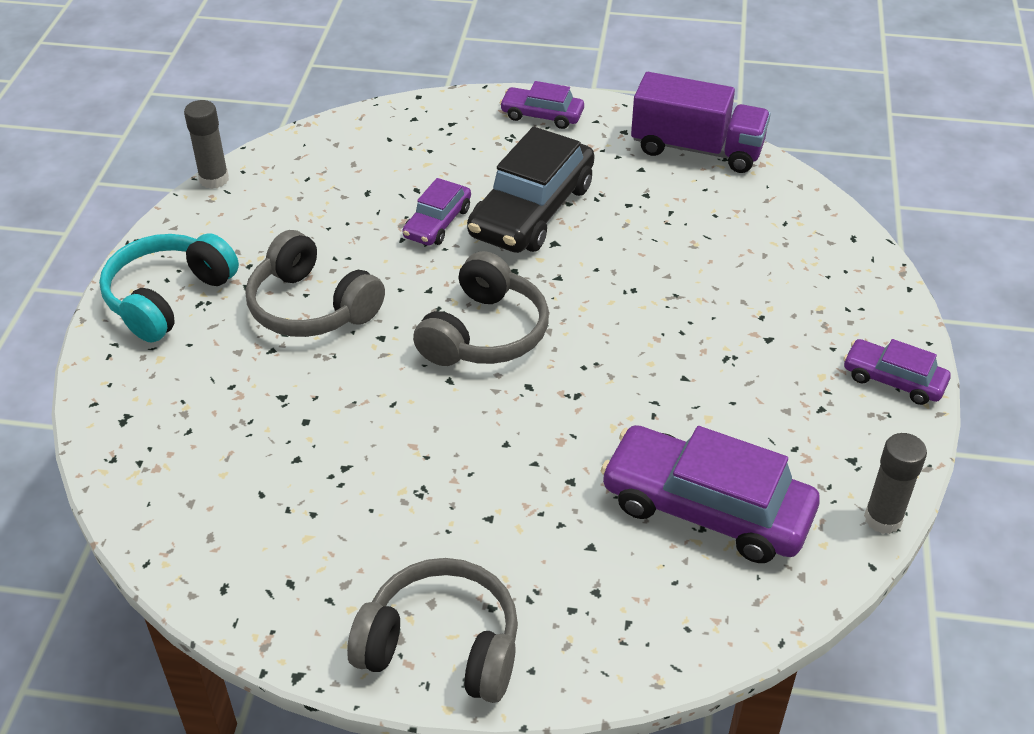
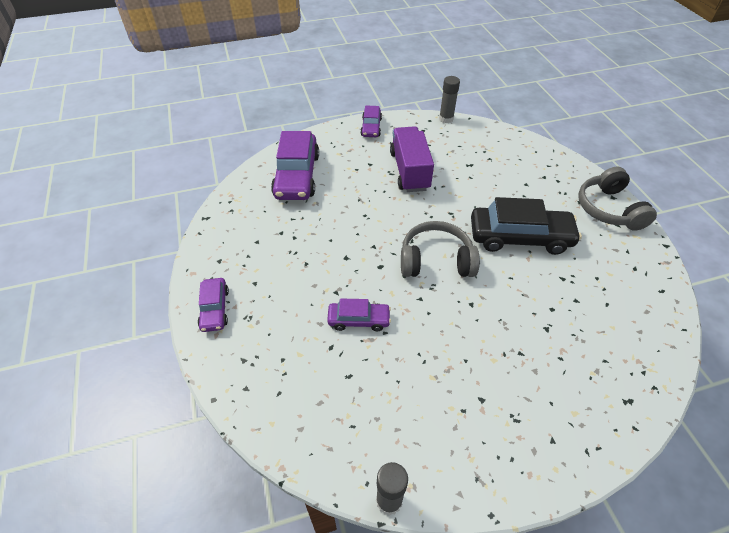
camera: 115 degrees left, 5 degrees up
turquoise headphones [99,233,239,343] -> none
grey headphones [246,230,385,337] -> none
black car [467,127,595,253] -> black car moved to [471,197,582,255]
purple car [601,425,820,563] -> purple car moved to [271,131,319,200]
purple truck [631,72,771,173] -> purple truck moved to [390,126,434,192]

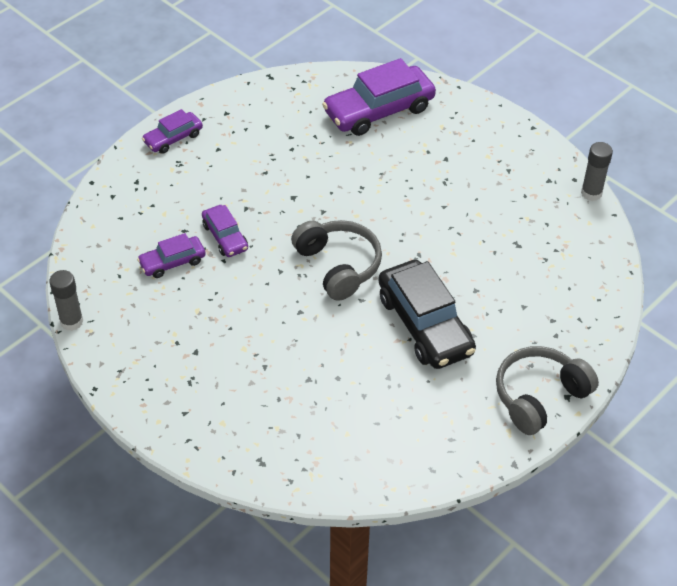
camera: 60 degrees right, 0 degrees up
purple car [360,105,382,137] -> purple car moved to [137,233,206,278]
purple truck [390,126,434,192] -> none

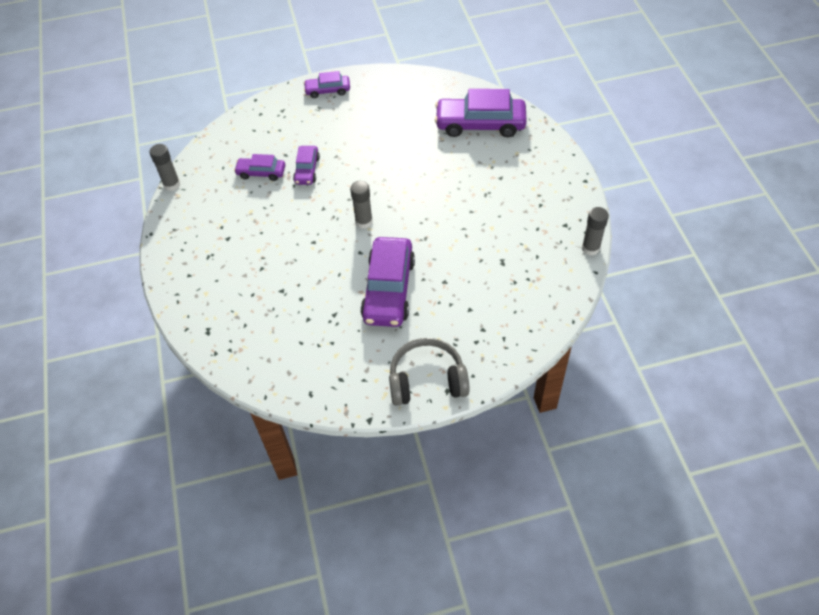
camera: 35 degrees right, 5 degrees up
grey headphones [291,220,382,301] -> grey glue stick [350,181,373,229]
black car [378,260,476,369] -> purple car [360,237,415,327]

